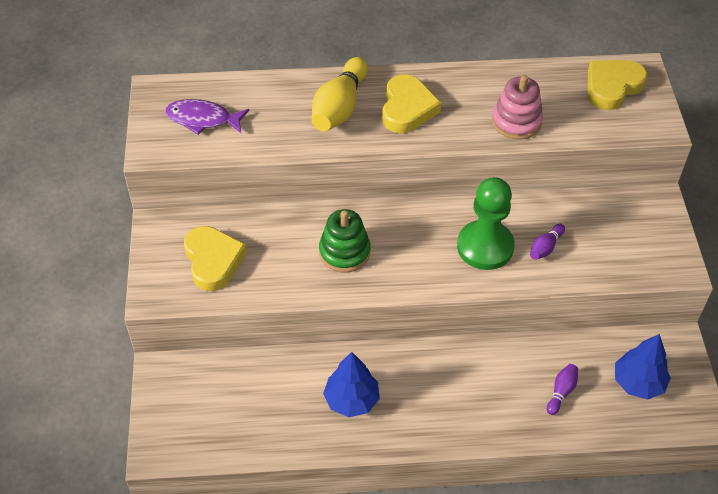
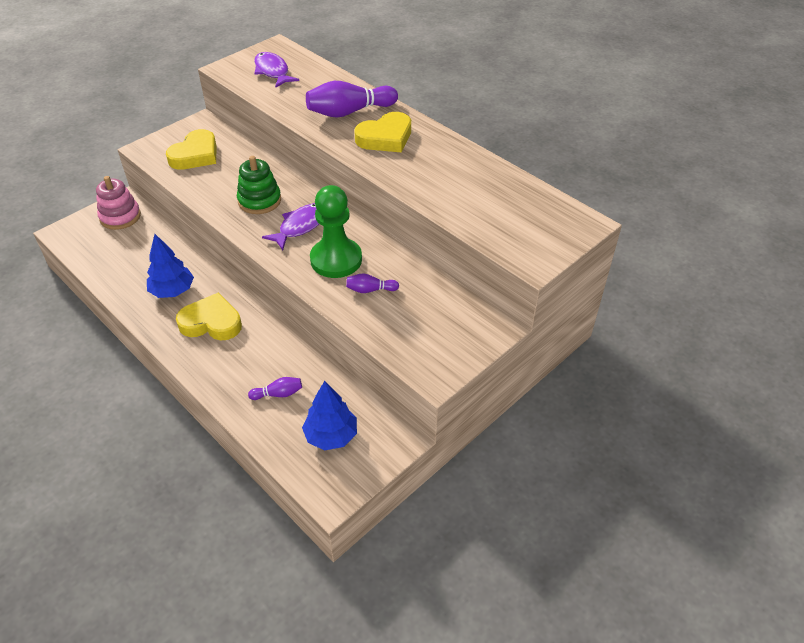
camera: 50 degrees right, 5 degrees down
yellow bowling pin [312,57,368,131] -> purple bowling pin [306,81,398,118]
pink stacking toy [492,75,543,140] -> pink stacking toy moved to [96,176,141,230]
yellow heart [588,60,647,110] -> yellow heart moved to [176,292,242,340]
none -> purple fish [262,203,319,250]

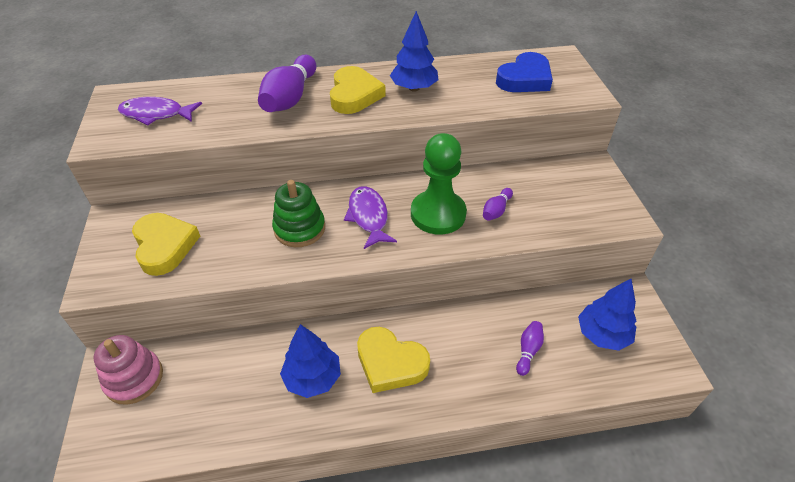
camera: 55 degrees left, 0 degrees up
yellow heart [176,292,242,340] -> yellow heart turned 105 degrees counterclockwise [357,327,430,393]
none -> blue tree [390,11,438,92]
none -> blue heart [496,52,553,92]

